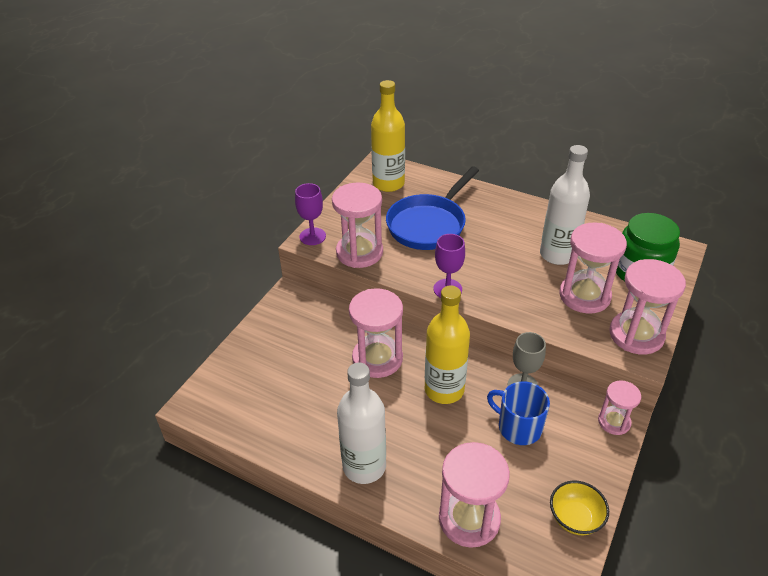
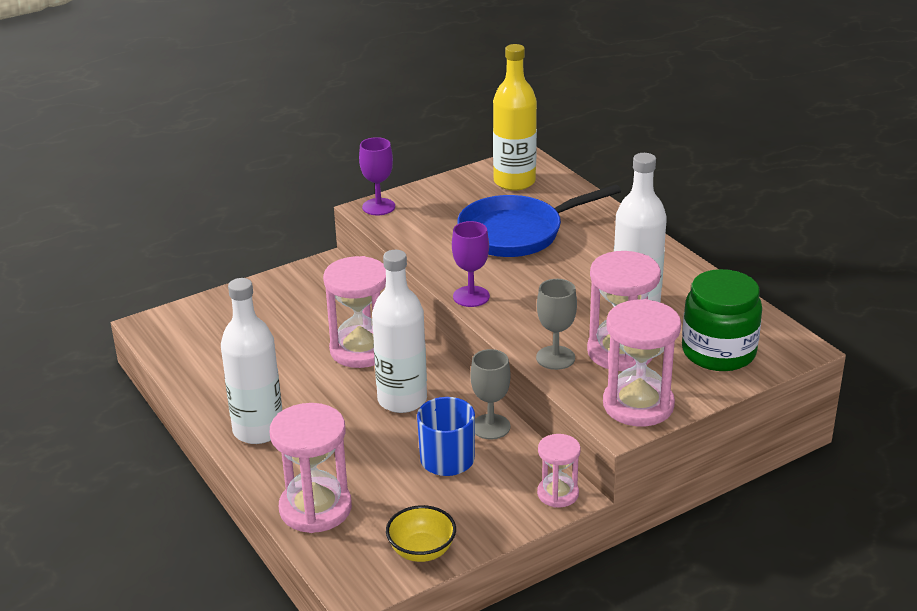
camera: 30 degrees right, 10 degrees down
pink hourglass [332,183,383,268] -> none
yellow bottle [425,285,470,404] -> white bottle [372,250,427,413]
none -> grey goblet [536,279,577,370]

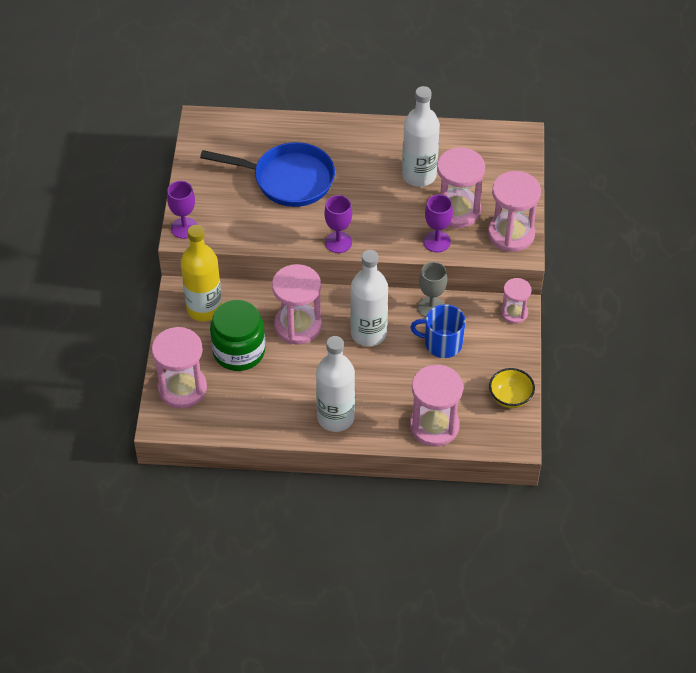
camera: 55 degrees left, 20 degrees up
blue pan [457,184,621,257] -> blue pan turned 90 degrees counterclockwise [200,142,335,207]
yellow bottle [493,44,537,191] -> yellow bottle moved to [181,225,222,322]
grey goblet [536,279,577,370] -> purple goblet [423,194,453,252]
green jar [682,269,762,371] -> green jar moved to [210,300,265,371]
none -> pink hourglass [152,327,207,408]

